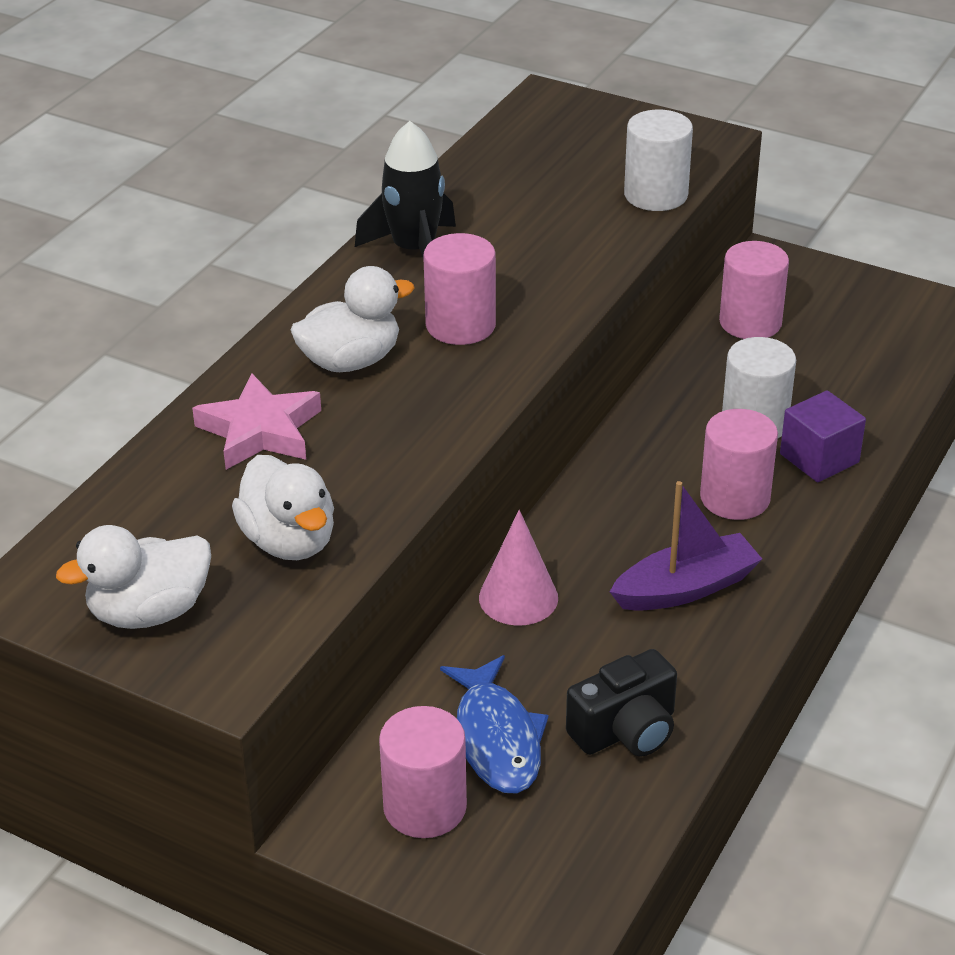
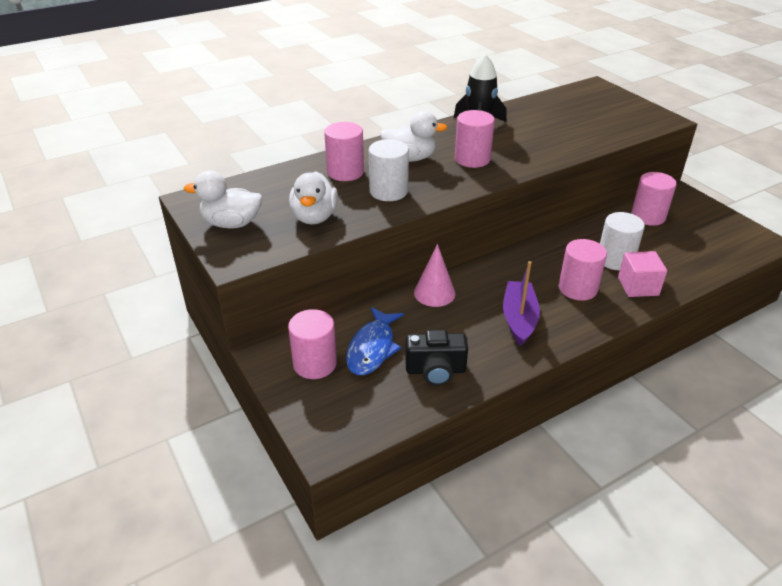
camera: 30 degrees right, 0 degrees up
pink star [192,374,321,470] -> pink cylinder [324,122,364,181]
purple boat [610,481,762,611] -> purple boat turned 90 degrees counterclockwise [503,261,540,346]
white cylinder [624,110,693,211] -> white cylinder moved to [369,139,409,201]
purple cube [780,390,866,482] -> pink cube [618,251,667,297]

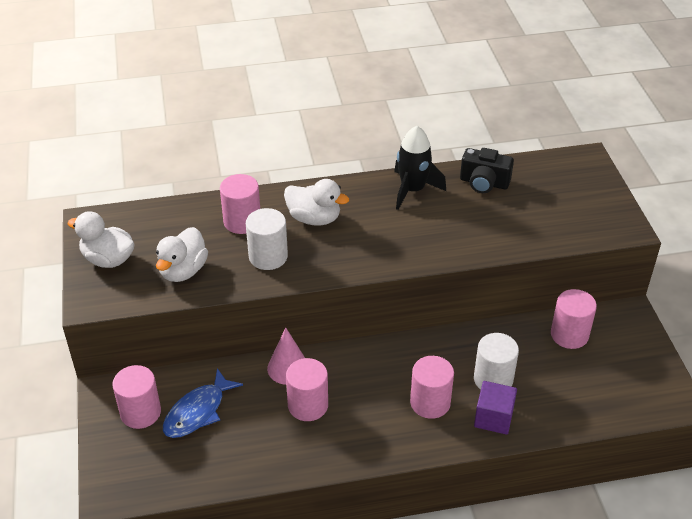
camera: 20 degrees right, 5 degrees up
black camera [405,330,468,386] -> black camera moved to [460,148,514,193]
pink cylinder [455,110,495,168] -> pink cylinder moved to [286,358,328,421]
purple boat [503,261,540,346] -> none
pink cube [618,251,667,297] -> purple cube [474,381,517,435]

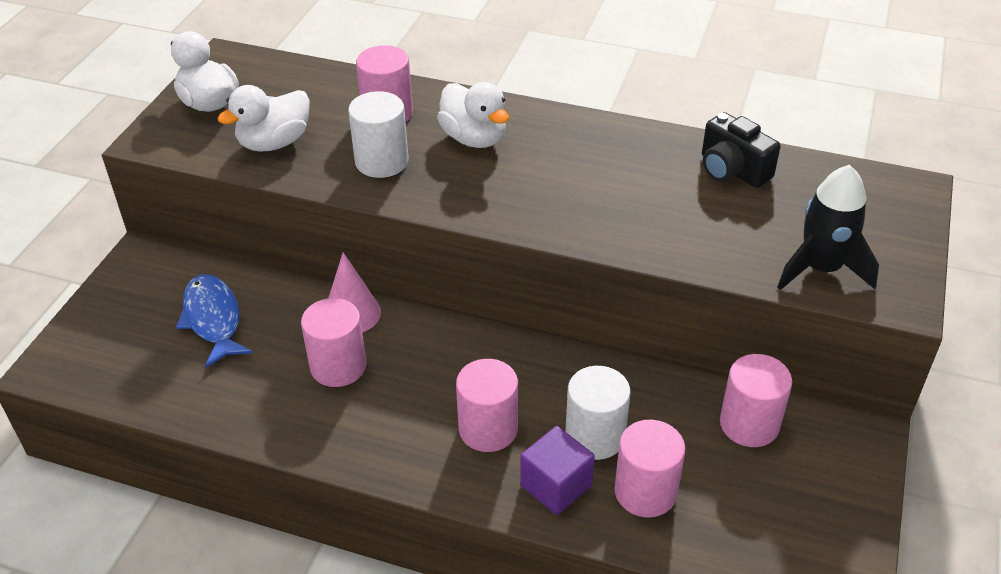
camera: 30 degrees right, 0 degrees up
pink cylinder [112,365,161,429] -> pink cylinder moved to [614,420,685,518]
blue fish [163,368,243,438] -> blue fish turned 90 degrees clockwise [176,274,253,368]
black rocket [394,126,446,210] -> black rocket moved to [778,165,879,290]

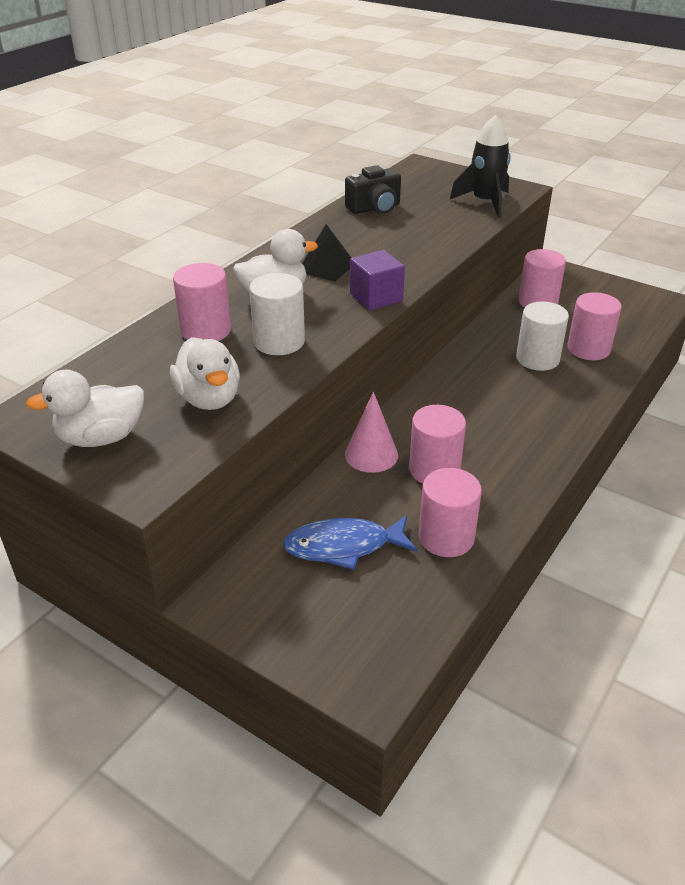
camera: 75 degrees left, 5 degrees down
pink cylinder [456,359,518,452] -> pink cylinder moved to [419,468,482,557]
purple cube [520,426,595,515] -> purple cube moved to [350,250,405,311]
none -> black pyramid [302,224,351,282]

